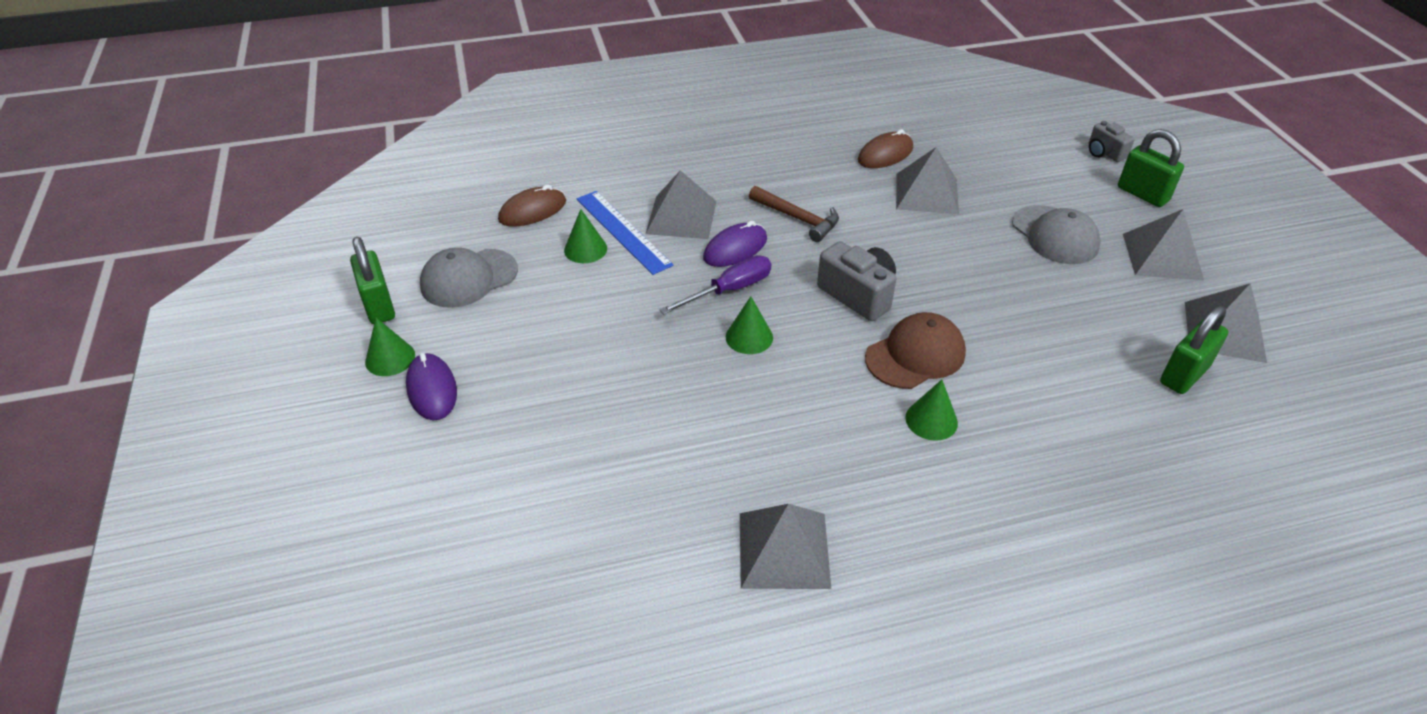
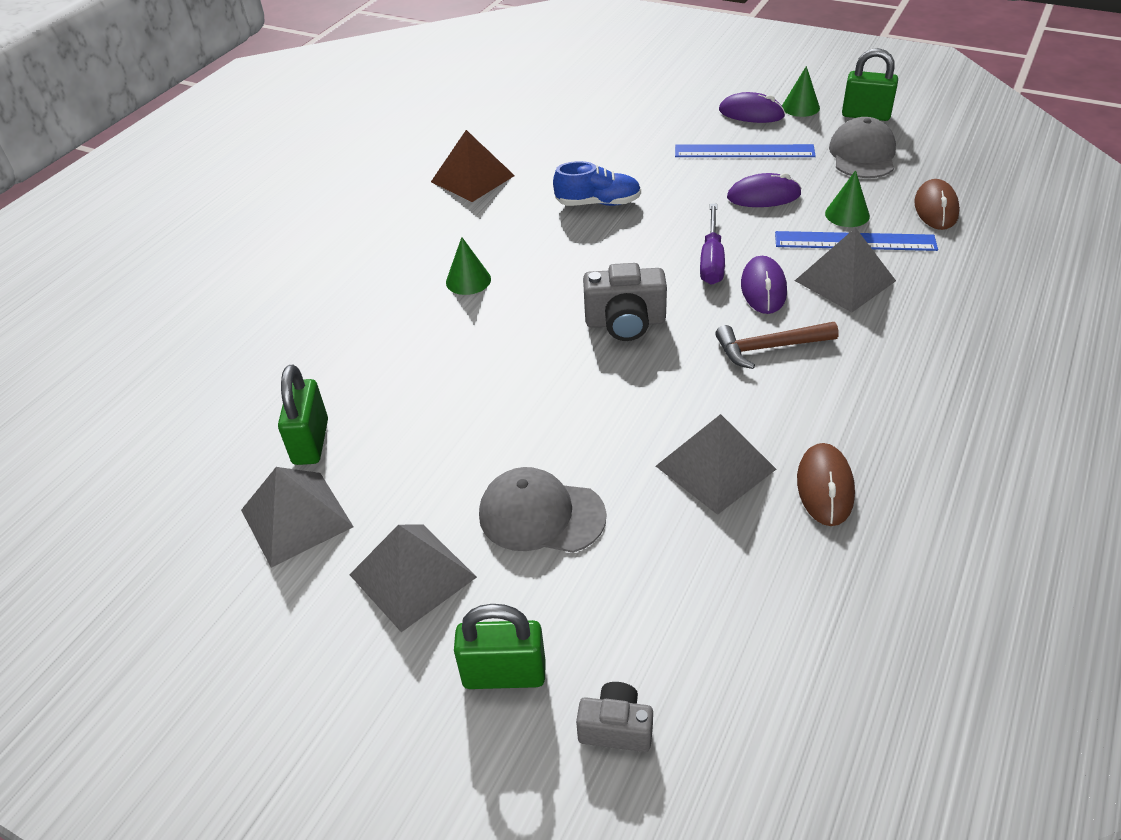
camera: 135 degrees right, 0 degrees up
green cone [726,296,773,354] -> none
grey pyramid [740,504,831,589] -> brown pyramid [431,130,515,202]
brown cap [865,312,966,389] -> none
none -> blue shoe [553,161,641,206]
none -> blue ruler [675,144,816,157]
none -> purple mouse [727,173,802,207]

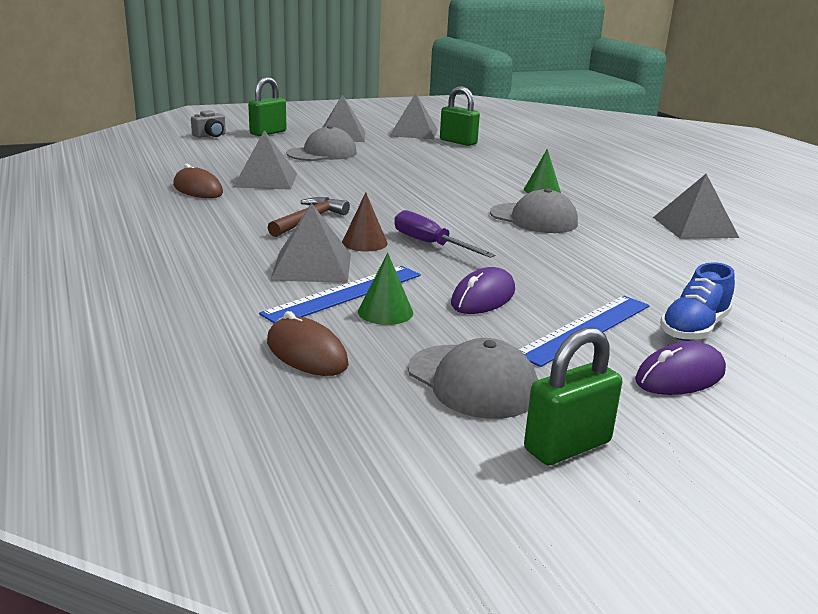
camera: 125 degrees right, 20 degrees down
brown pyramid [431,130,515,202] -> grey pyramid [653,174,739,239]
blue shoe [553,161,641,206] -> blue shoe moved to [660,262,735,341]
grey camera [583,263,667,341] -> none
purple mouse [741,256,787,314] -> brown cone [342,192,388,251]
green cone [782,66,820,117] -> none
none -> grey cap [490,188,578,233]

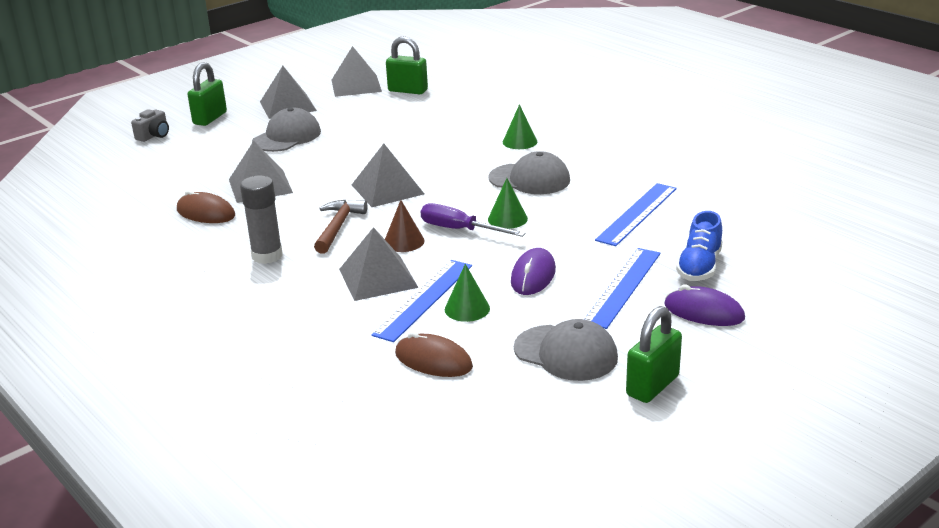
camera: 15 degrees left, 5 degrees up
purple mouse [635,341,726,395] -> purple mouse turned 75 degrees clockwise [664,285,745,326]
grey pyramid [653,174,739,239] -> grey pyramid moved to [352,144,424,207]
none -> grey glue stick [240,175,283,264]
none -> green cone [488,178,528,229]
none -> blue ruler [595,183,677,246]

